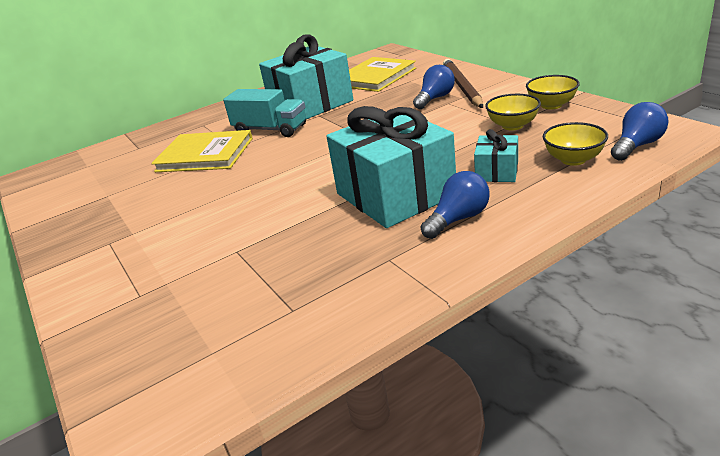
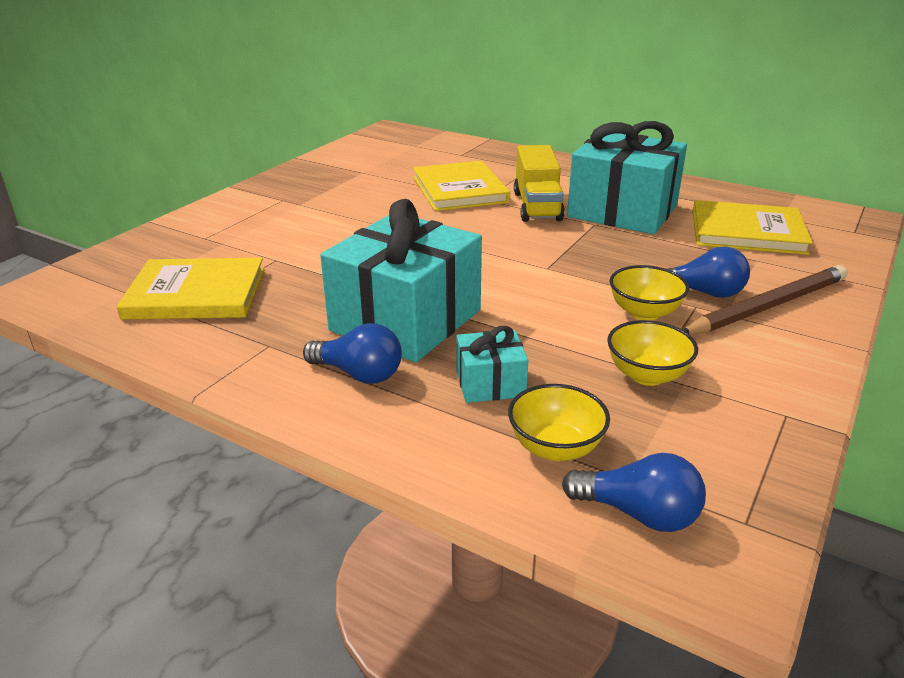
camera: 60 degrees right, 0 degrees up
turquoise truck [223,89,306,137] -> yellow truck [514,145,565,222]
yellow bowl [526,75,580,110] -> yellow bowl moved to [610,265,689,321]
none -> yellow book [116,258,265,320]

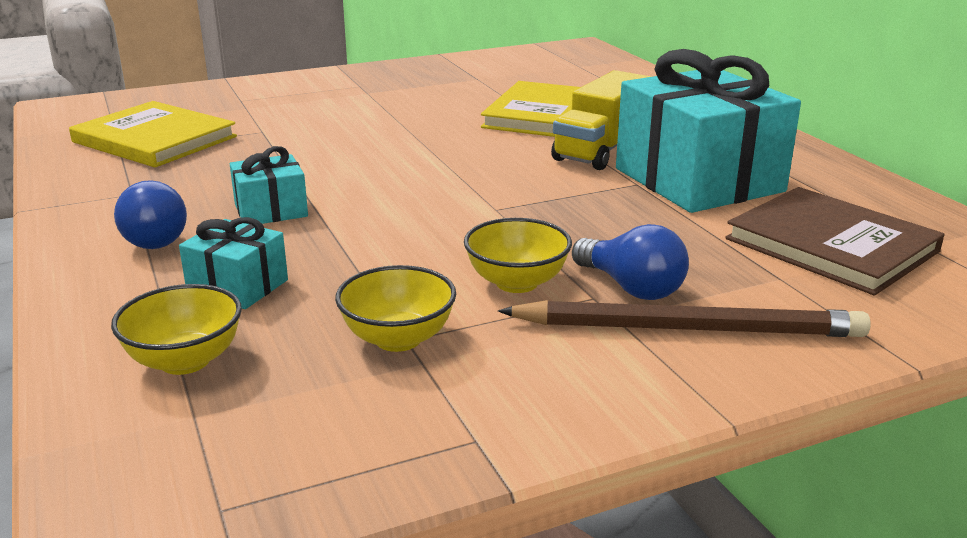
camera: 35 degrees right, 5 degrees down
turquoise gift [320,199,482,362] -> turquoise gift [230,146,308,224], size x0.46
blue light bulb [562,453,706,532] -> none
yellow book [693,200,813,255] -> brown book [725,187,945,295]

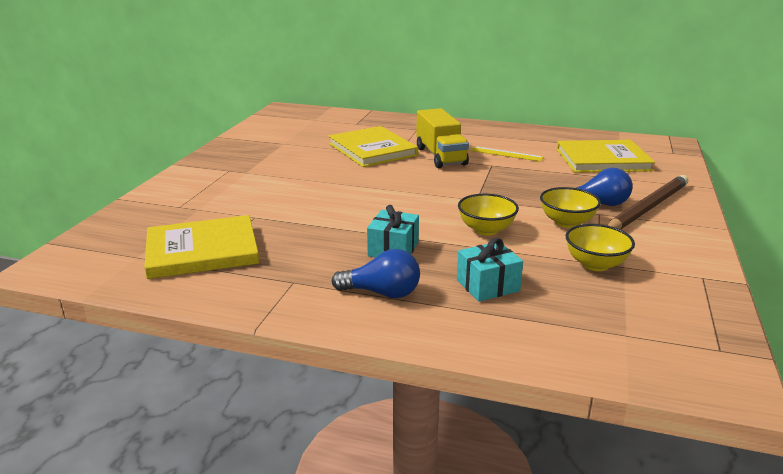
camera: 50 degrees left, 0 degrees up
yellow bowl [111,284,242,375] -> yellow bowl moved to [458,194,519,235]
turquoise gift [616,49,801,213] -> yellow ruler [470,146,544,162]
brown book [725,187,945,295] -> yellow book [557,140,655,173]

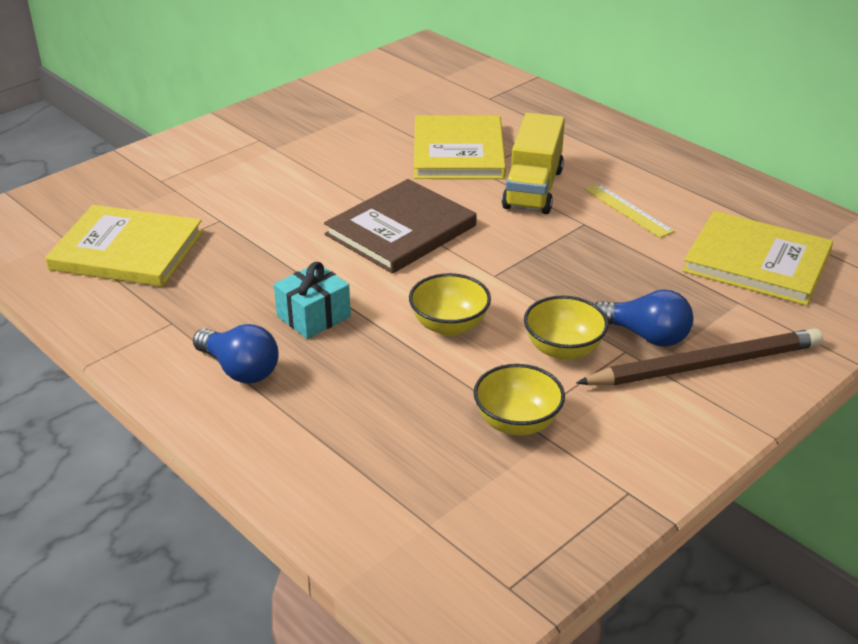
camera: 30 degrees right, 10 degrees up
turquoise gift [457,238,523,302] -> none
none -> brown book [324,179,477,274]

